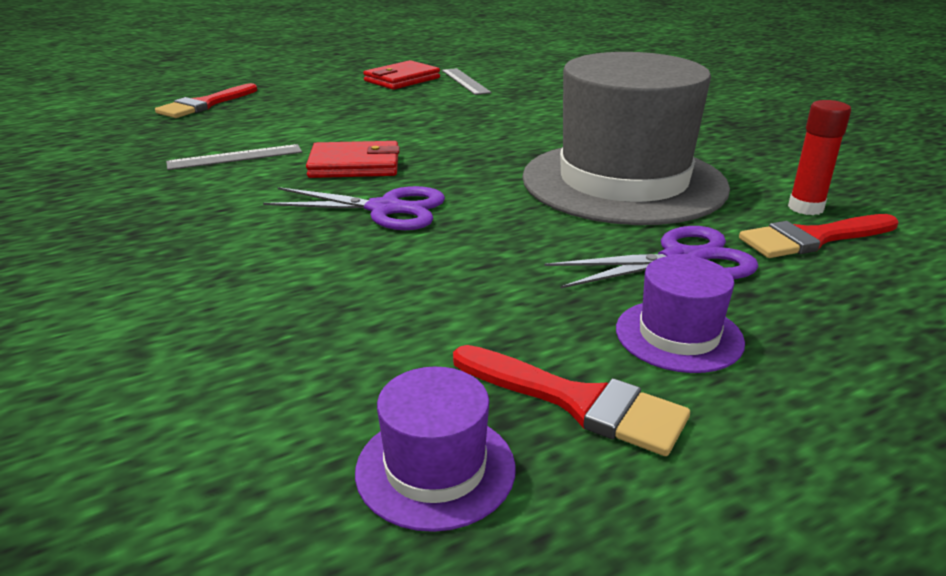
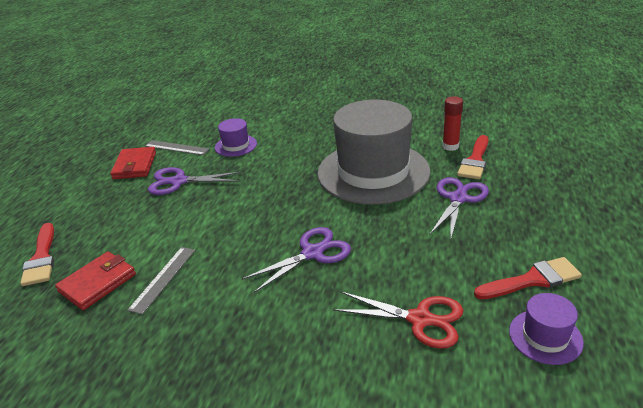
camera: 45 degrees left, 5 degrees up
red wallet [306,141,400,178] -> red wallet moved to [55,252,136,310]
purple hat [616,255,745,373] -> purple hat moved to [215,118,257,157]
none -> purple scissors [148,167,241,195]
none -> red scissors [333,291,464,349]

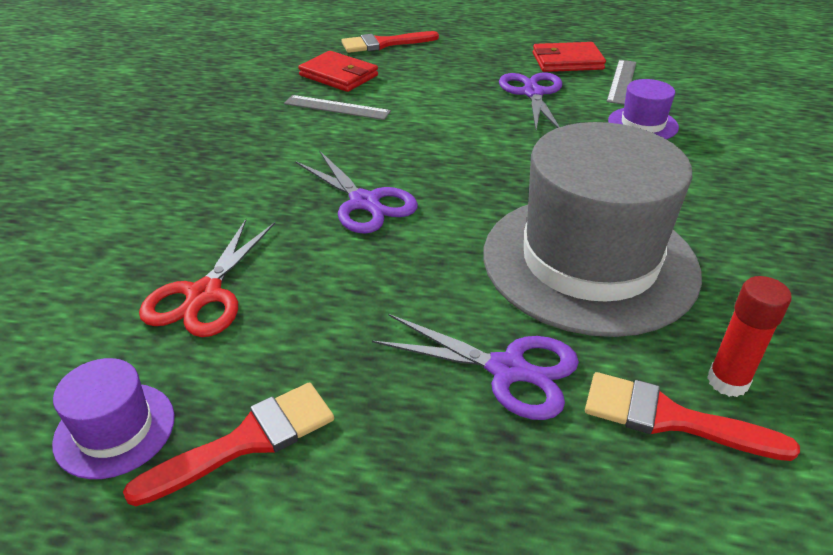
camera: 85 degrees right, 5 degrees up
red brush [474,257,582,299] -> red brush turned 105 degrees counterclockwise [123,382,334,506]

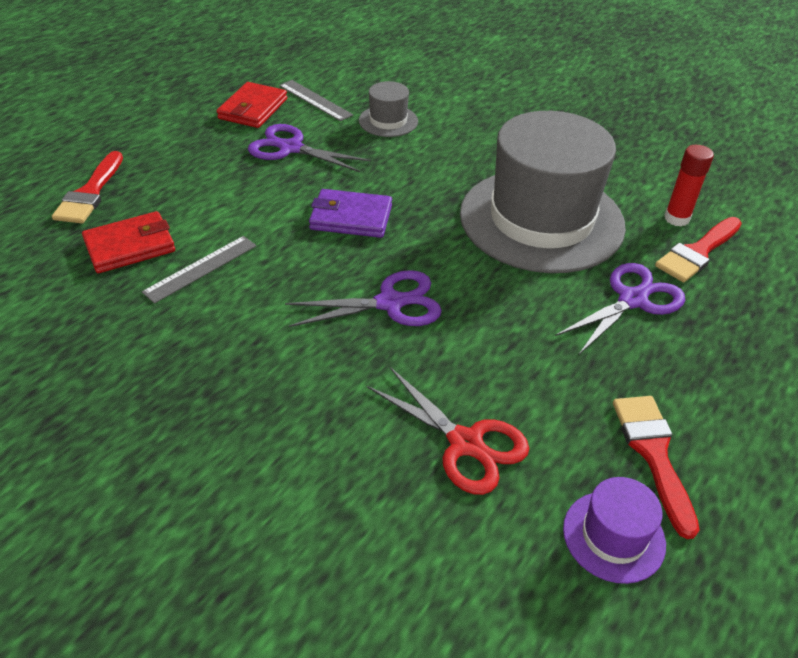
camera: 65 degrees left, 5 degrees up
purple hat [608,79,679,139] -> grey hat [359,81,418,137]
none -> purple wallet [309,189,392,238]

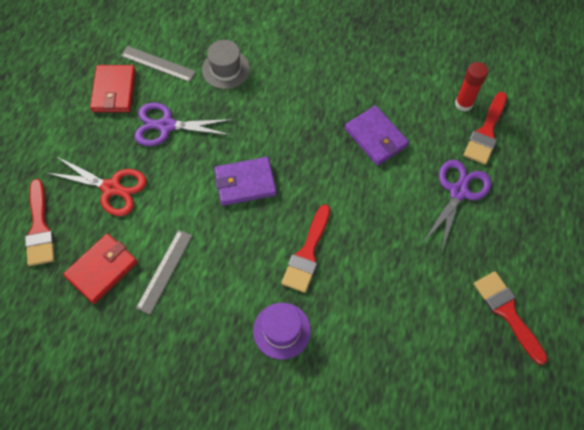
camera: 20 degrees left, 20 degrees up
purple scissors [285,270,442,327] -> red brush [281,205,330,293]
red scissors [367,367,529,495] -> red scissors moved to [47,156,147,216]
grey hat [460,111,626,273] -> purple wallet [345,106,409,166]
purple hat [563,477,666,584] -> purple hat moved to [253,303,311,360]

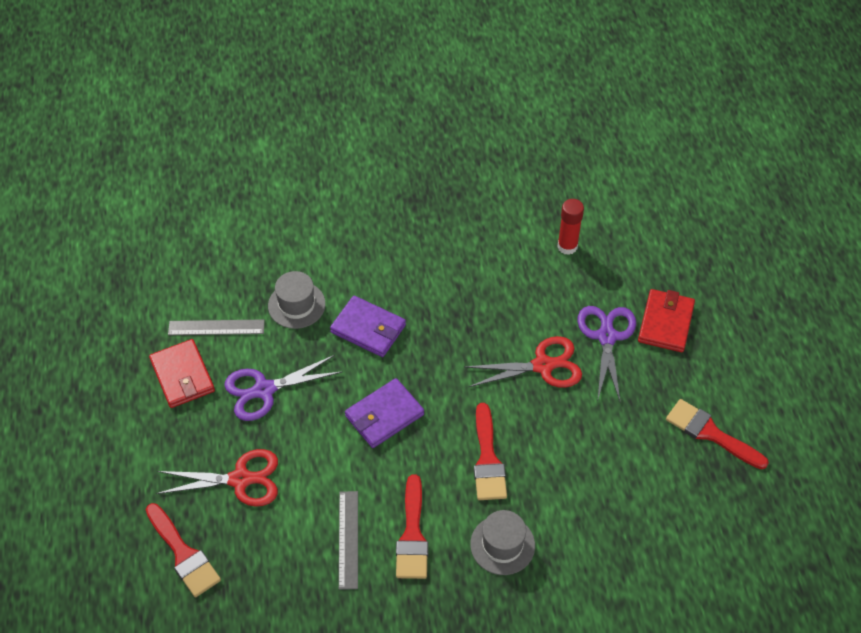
camera: 25 degrees left, 10 degrees down
red wallet [63,234,138,304] -> red wallet moved to [638,289,695,352]
purple hat [253,303,311,360] -> grey hat [470,510,535,575]
purple wallet [345,106,409,166] -> purple wallet moved to [330,296,406,357]
red brush [463,92,507,165] -> red brush moved to [396,474,428,579]
none -> red scissors [465,336,582,388]

